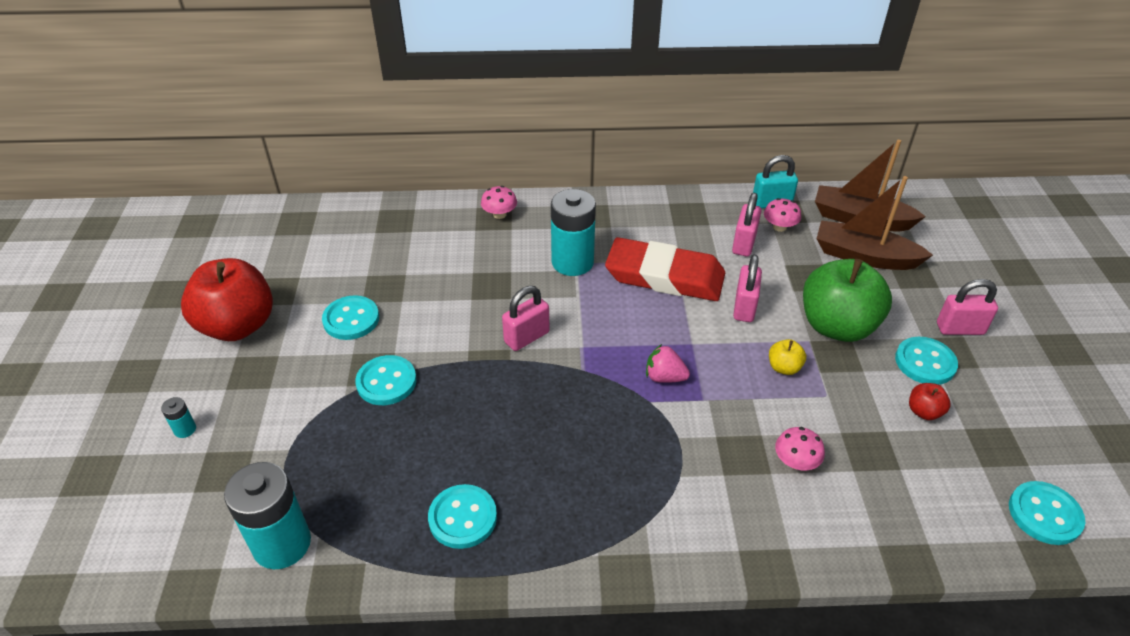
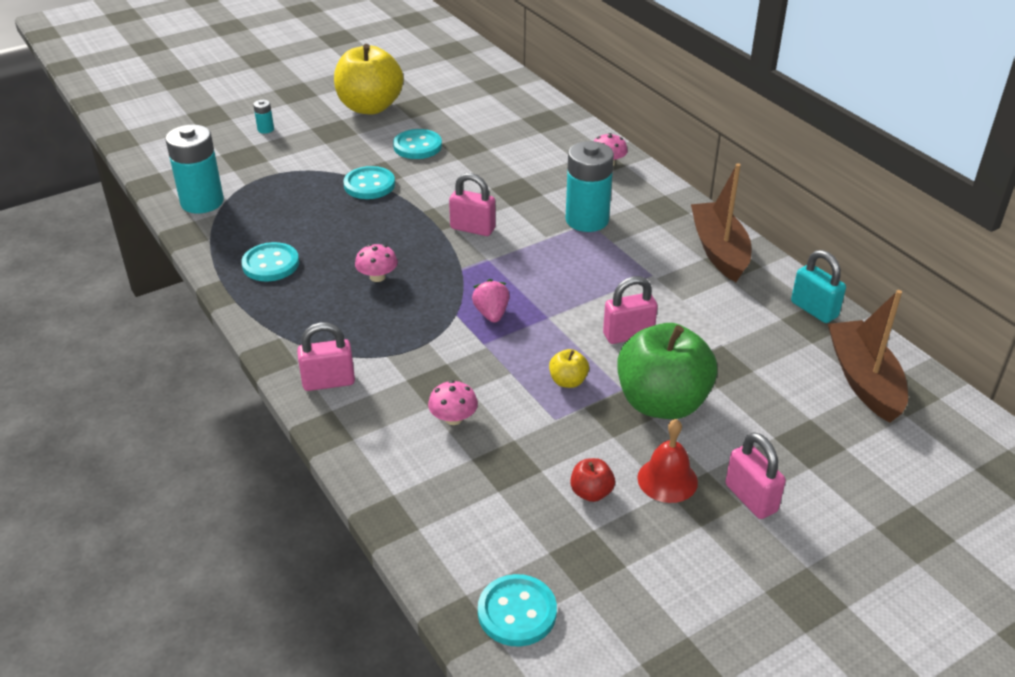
camera: 60 degrees right, 5 degrees down
red apple [181,258,273,341] -> yellow apple [334,44,403,114]
red eraser [605,237,725,301] -> none
pink padlock [732,193,761,256] -> pink padlock moved to [297,322,355,391]
pink mushroom [764,198,801,232] -> pink mushroom moved to [355,244,398,282]
brown boat [816,176,933,270] -> brown boat moved to [691,163,752,282]
turquoise button [895,337,958,385] -> red bell [637,419,698,503]

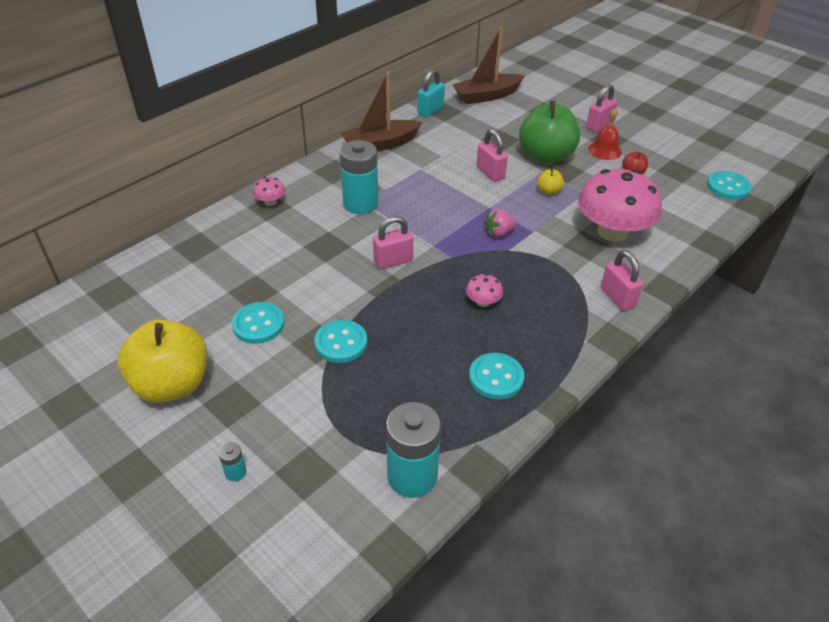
camera: 105 degrees left, 5 degrees up
pink mushroom [428,380,478,425] -> pink mushroom [578,169,662,242], size x2.42
pink padlock [449,173,496,236] -> pink padlock turned 60 degrees clockwise [373,216,413,269]

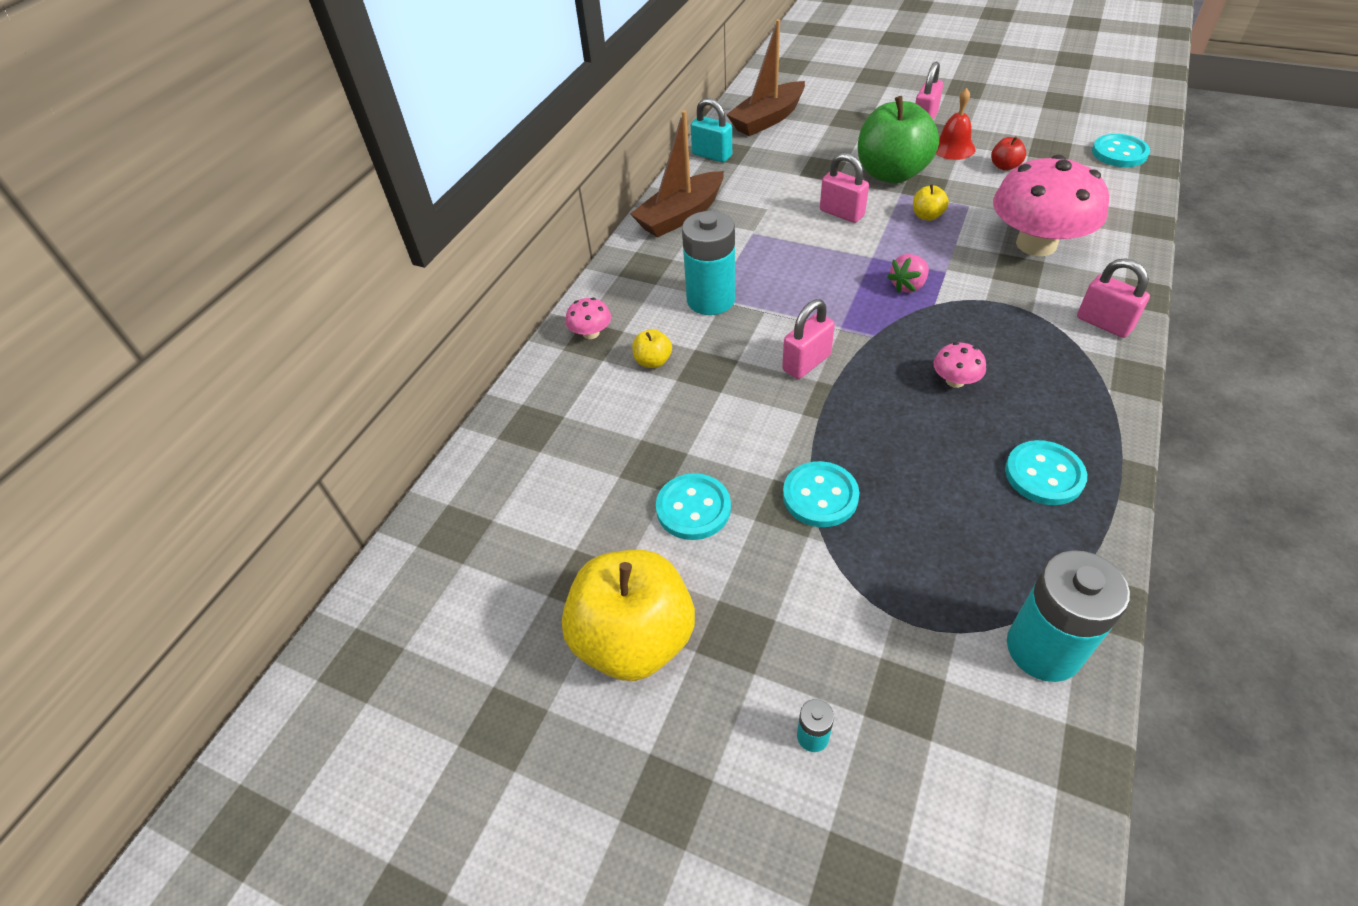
camera: 15 degrees left, 5 degrees up
turquoise padlock [417,69,445,117] -> turquoise padlock turned 75 degrees counterclockwise [691,98,732,162]
none -> yellow apple [632,329,672,368]

